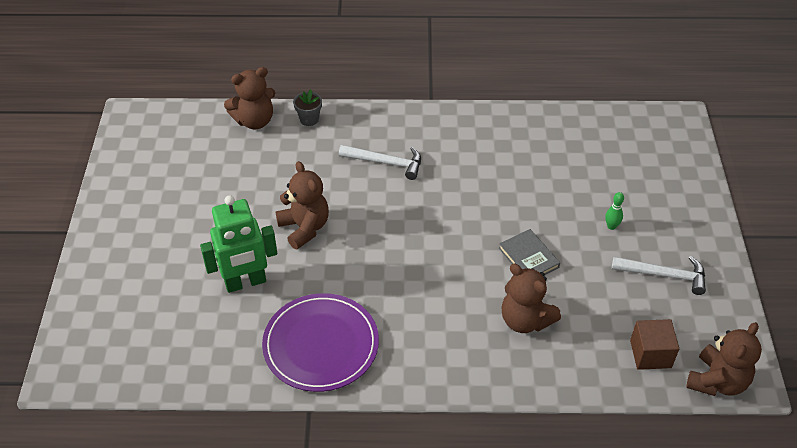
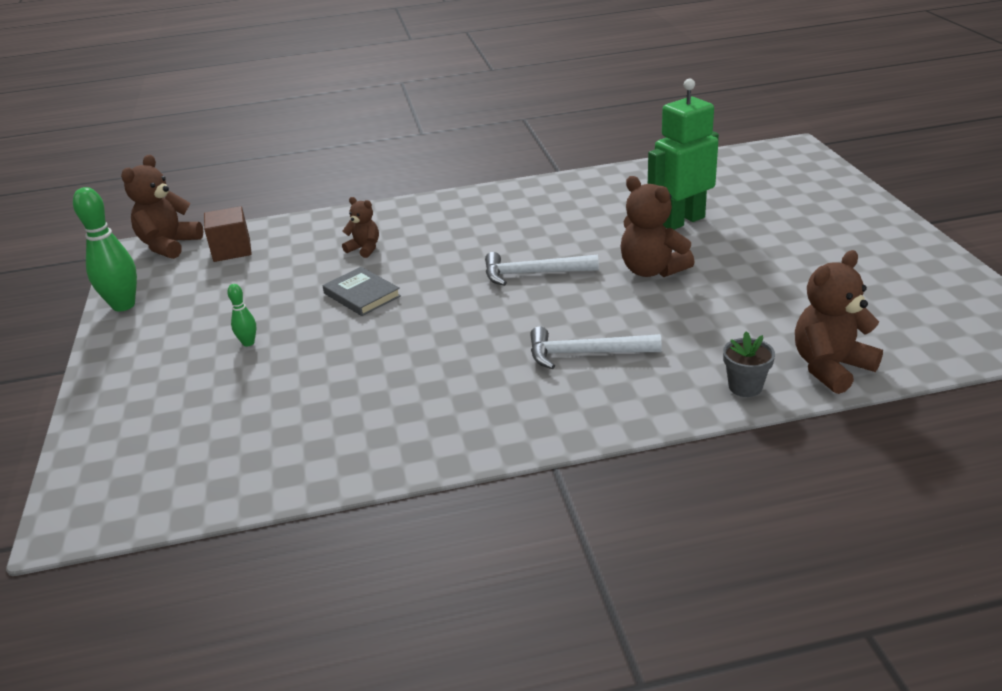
camera: 170 degrees right, 15 degrees down
purple plate [262,293,379,392] -> none
brown teddy bear [501,264,561,333] -> brown teddy bear [342,197,379,258], size x0.57
white hammer [612,256,706,295] -> white hammer moved to [485,252,599,286]
none -> green bowling pin [73,187,137,312]

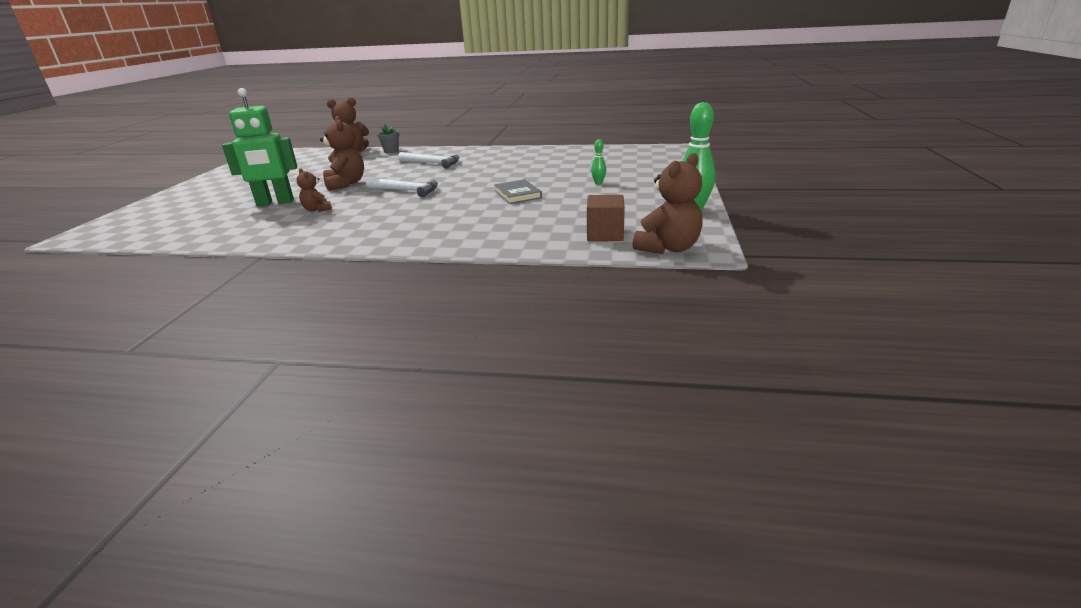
camera: 160 degrees left, 5 degrees down
brown teddy bear [342,197,379,258] -> brown teddy bear moved to [297,168,332,212]

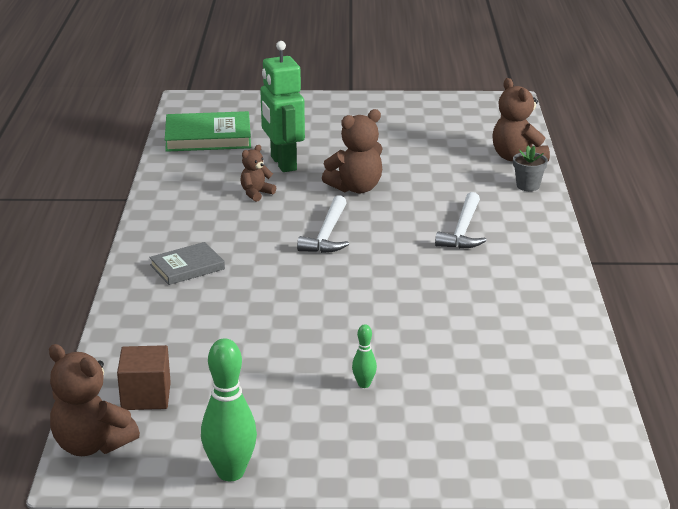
camera: 80 degrees right, 0 degrees up
grey book [494,179,542,204] -> grey book moved to [149,242,225,285]
none -> green book [165,111,251,152]

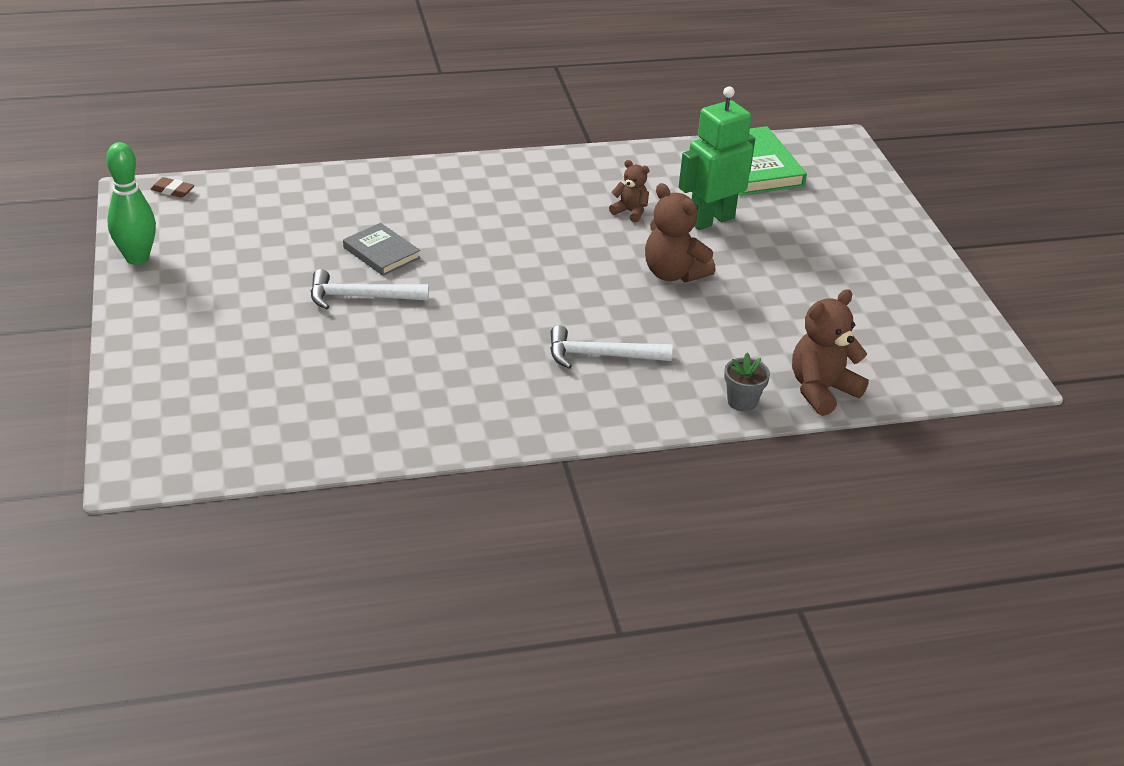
camera: 75 degrees right, 10 degrees up
brown teddy bear [49,344,140,456] -> brown eraser [150,177,195,198]
brown cube [117,345,171,410] -> none
grey book [149,242,225,285] -> grey book moved to [343,223,421,276]
white hammer [297,195,349,253] -> white hammer moved to [311,269,429,309]
green bowling pin [352,324,377,388] -> none

